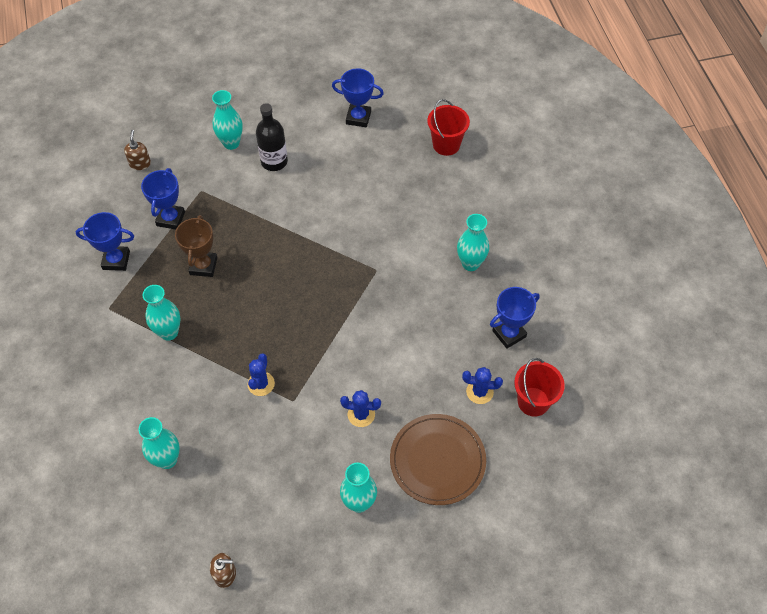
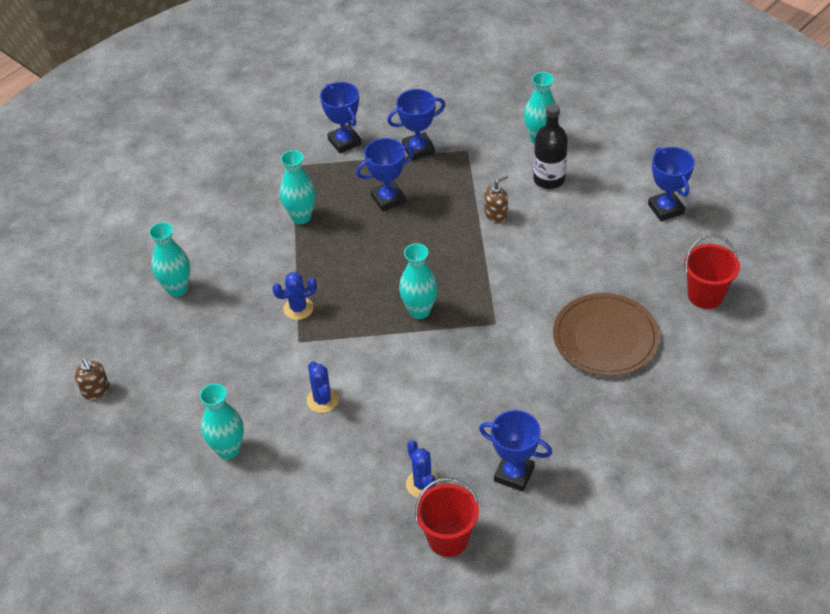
camera: 60 degrees right, 10 degrees down
brown soap dispenser [124,130,151,170] -> brown soap dispenser moved to [484,175,508,223]
brown trophy [175,215,217,277] -> blue trophy [356,138,414,212]
brown plate [390,414,486,505] -> brown plate moved to [553,293,660,376]
turquoise vase [457,214,489,271] -> turquoise vase moved to [399,243,438,319]

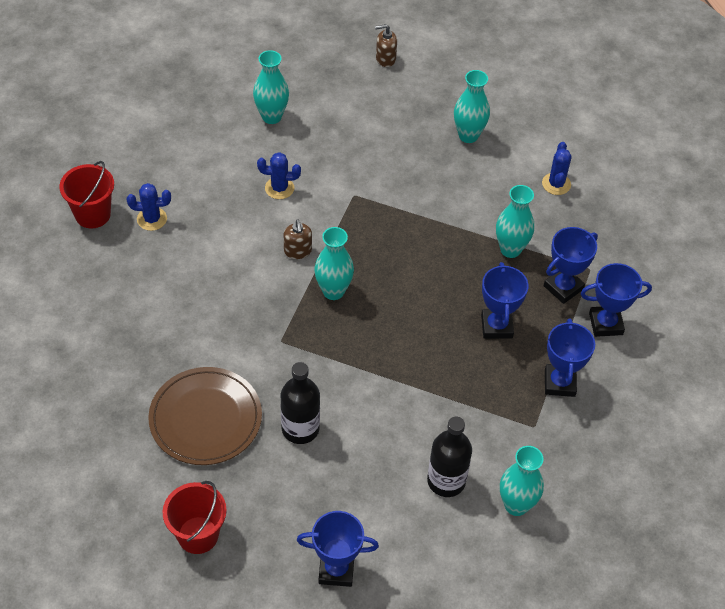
camera: 110 degrees right, 5 degrees up
blue cactus [272,272,317,320] -> blue cactus moved to [542,142,572,195]
blue trophy [479,410,552,492] -> blue trophy moved to [544,227,598,304]
brown soap dispenser [484,175,508,223] -> brown soap dispenser moved to [284,219,312,259]
none -> black bottle [281,362,320,444]

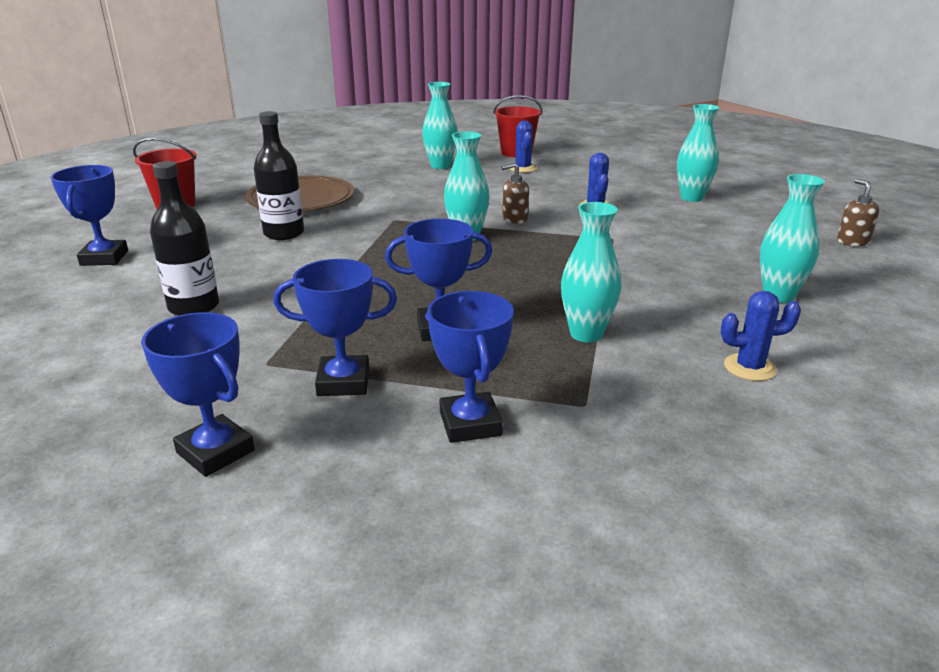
camera: 85 degrees right, 25 degrees down
turquoise vase [500,446,544,516] -> turquoise vase moved to [422,82,458,169]
blue trophy [544,227,598,304] -> blue trophy moved to [141,312,255,477]

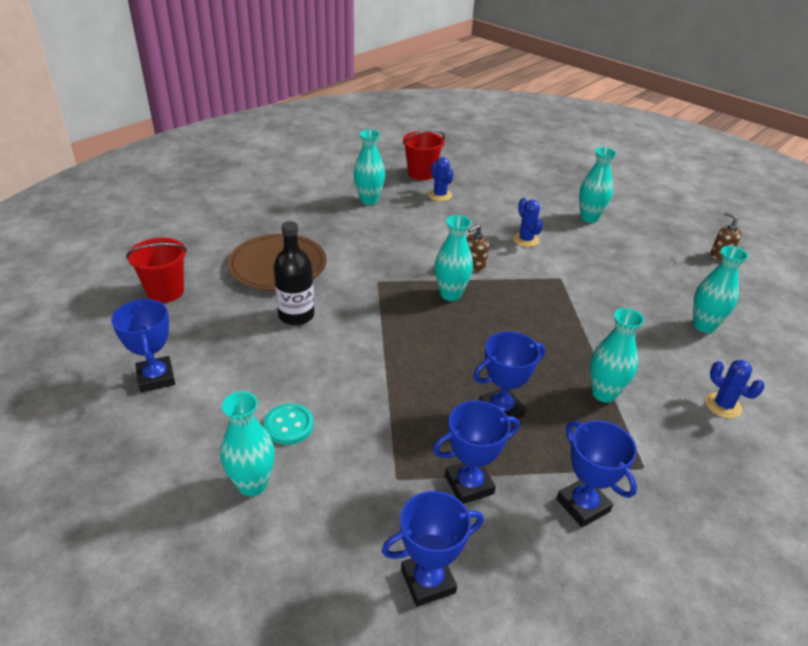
camera: 20 degrees left, 10 degrees up
blue trophy [141,312,255,477] -> blue trophy turned 45 degrees counterclockwise [382,491,484,607]
black bottle [150,161,219,316] -> turquoise button [264,404,314,445]
blue cactus [721,291,801,381] -> blue cactus turned 75 degrees clockwise [705,360,765,418]
none -> turquoise vase [220,392,275,496]

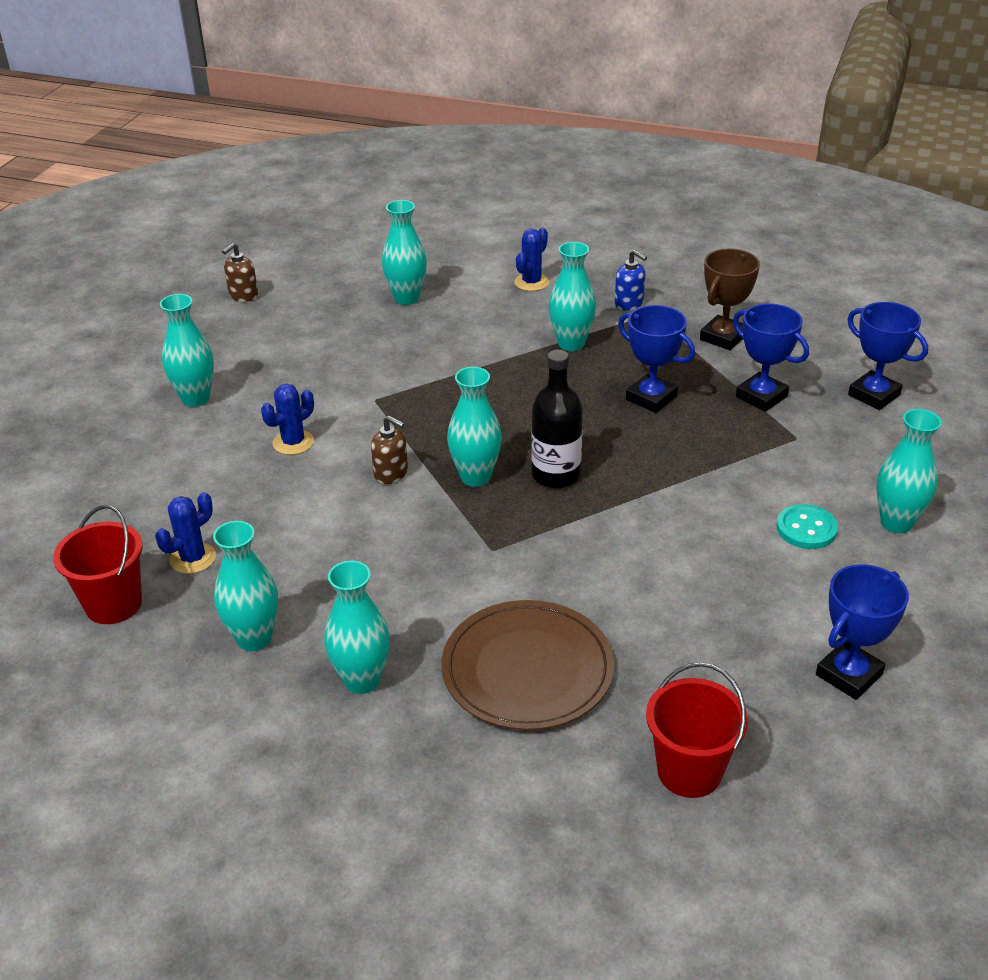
camera: 110 degrees left, 0 degrees up
black bottle [274,221,314,325] -> black bottle moved to [531,350,583,488]
blue trophy [557,420,637,527] -> brown trophy [700,249,760,350]
none -> turquoise vase [324,561,390,694]
none -> blue soap dispenser [615,250,647,311]

